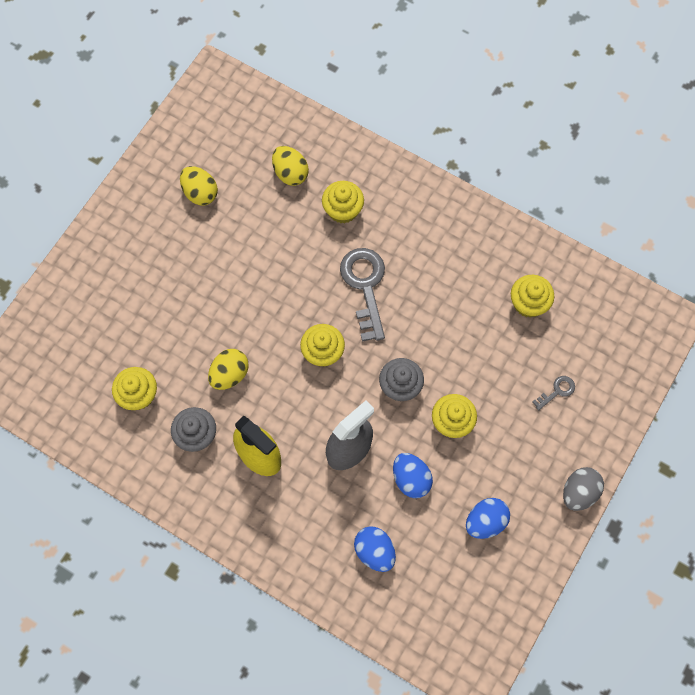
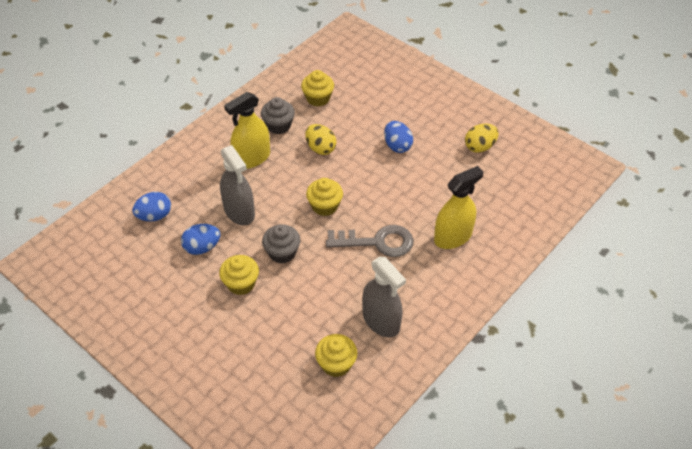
camera: 100 degrees right, 20 degrees down
yellow egg [272,146,309,186] -> none
yellow cupcake [322,181,364,224] -> yellow spray bottle [434,166,483,249]
blue egg [466,498,510,539] -> blue egg moved to [384,121,413,153]
grey key [532,376,575,410] -> none
grey egg [563,467,604,511] -> none
none -> grey spray bottle [362,257,406,337]

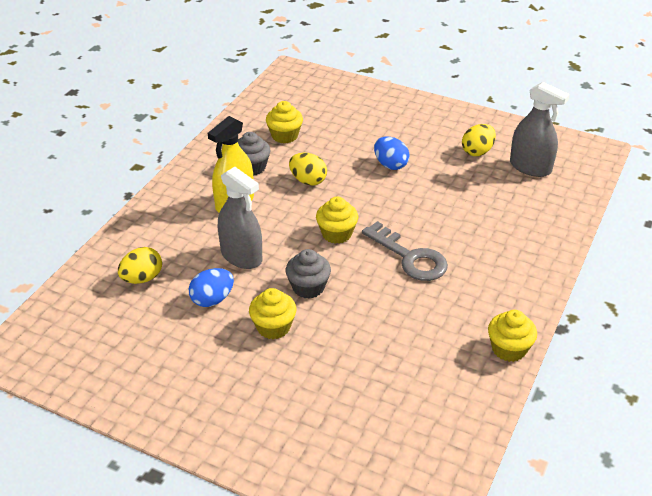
camera: 15 degrees left, 10 degrees down
blue egg [132,192,171,221] -> yellow egg [118,247,162,284]
yellow cupcake [315,334,357,377] -> yellow cupcake moved to [488,310,537,362]
grey key [326,225,414,257] -> grey key turned 60 degrees clockwise [362,221,448,281]
grey spray bottle [362,257,406,337] -> grey spray bottle moved to [510,82,570,177]
yellow spray bottle [434,166,483,249] -> none

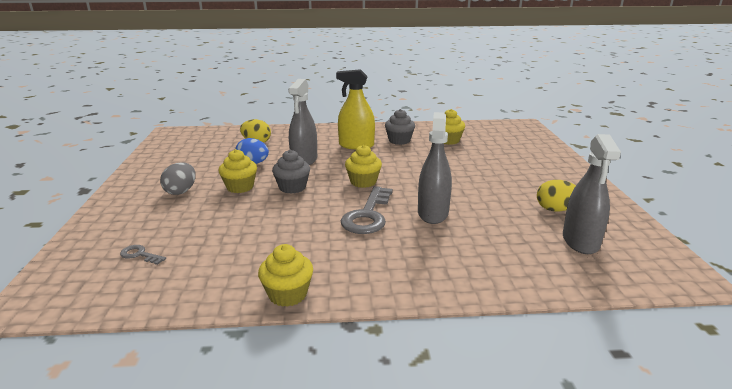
camera: 60 degrees right, 15 degrees down
yellow egg [289,153,327,186] -> none
blue egg [374,137,409,170] -> none
none -> grey key [120,245,166,265]
none -> grey egg [160,162,196,195]
none -> grey spray bottle [418,112,452,224]

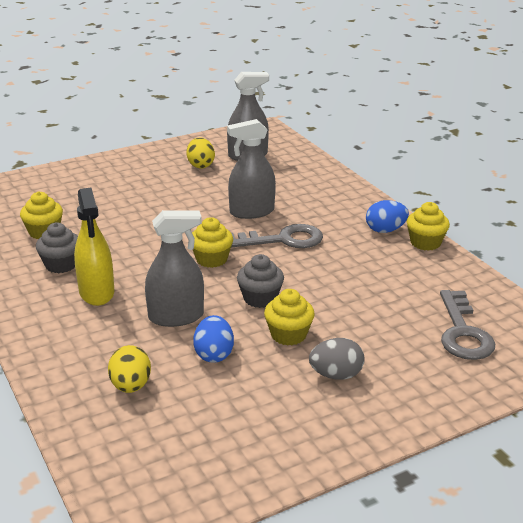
camera: 115 degrees left, 5 degrees up
grey key [120,245,166,265] -> grey key [440,290,495,360], size x2.15
none -> blue egg [366,200,409,233]

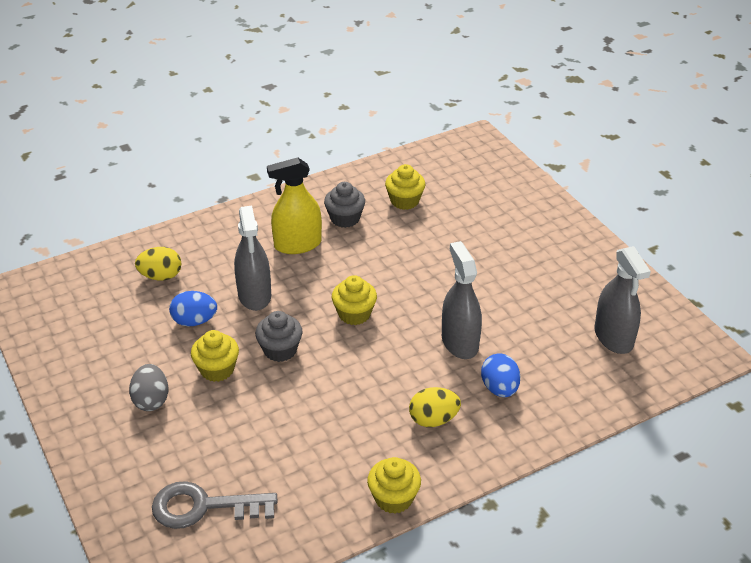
camera: 90 degrees right, 10 degrees up
yellow egg [186,138,215,168] -> yellow egg moved to [409,387,461,427]
grey key [231,224,323,248] -> none
blue egg [366,200,409,233] -> blue egg moved to [481,353,520,397]

